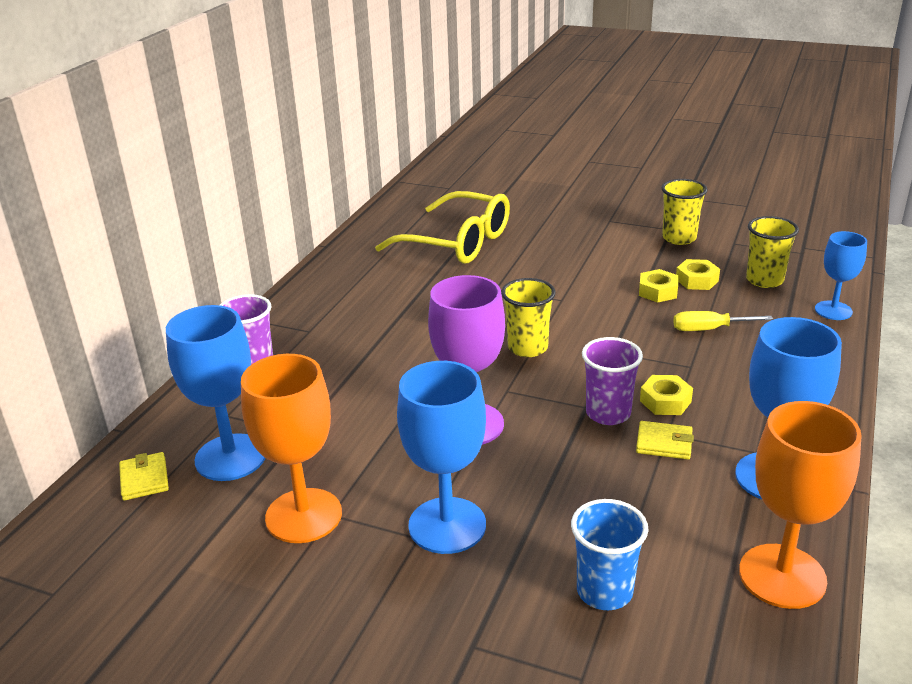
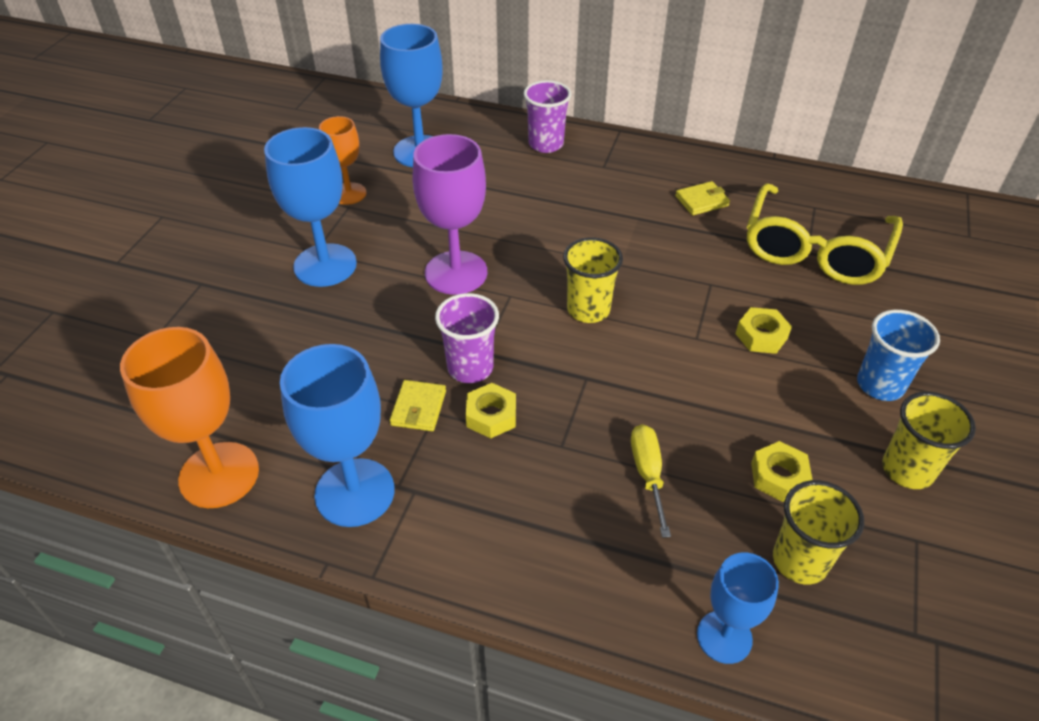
camera: 85 degrees right, 15 degrees up
yellow wallet [119,452,169,501] -> yellow wallet moved to [675,181,730,215]
orange goblet [241,354,342,543] -> orange goblet [319,116,366,205], size x0.61
blue cup [571,499,649,610] -> blue cup moved to [857,310,940,401]
yellow nut [639,269,678,303] -> yellow nut moved to [736,307,792,354]

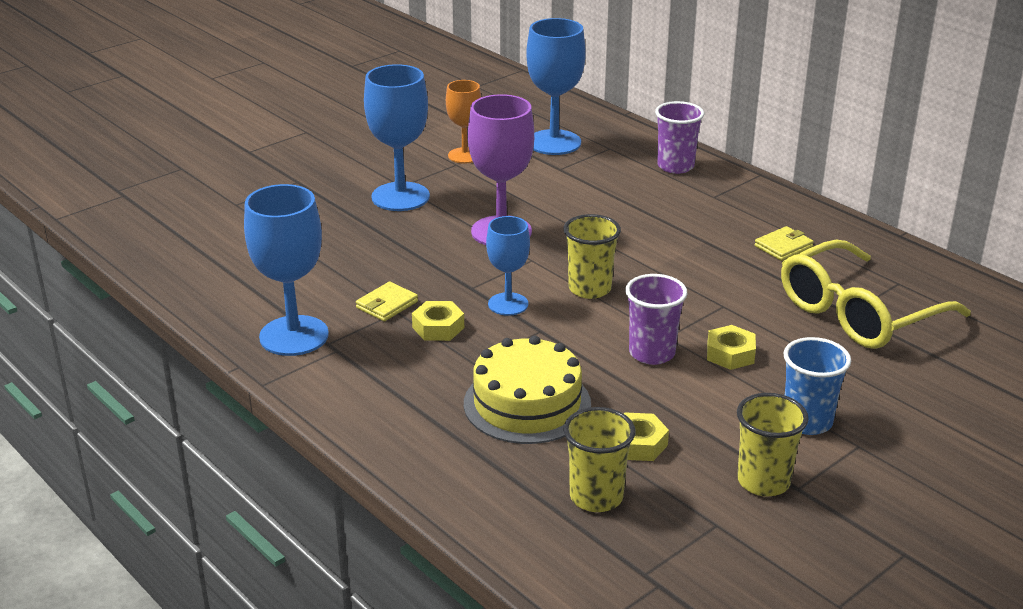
camera: 30 degrees right, 15 degrees down
orange goblet [120,327,259,508] -> none
purple cup [435,293,499,383] -> purple cup moved to [625,274,687,365]
yellow screwdriver [631,424,671,538] -> yellow cake [464,336,591,444]
yellow wallet [675,181,730,215] -> yellow wallet turned 45 degrees counterclockwise [755,226,814,261]
blue goblet [697,553,779,664] -> blue goblet moved to [486,216,530,316]

